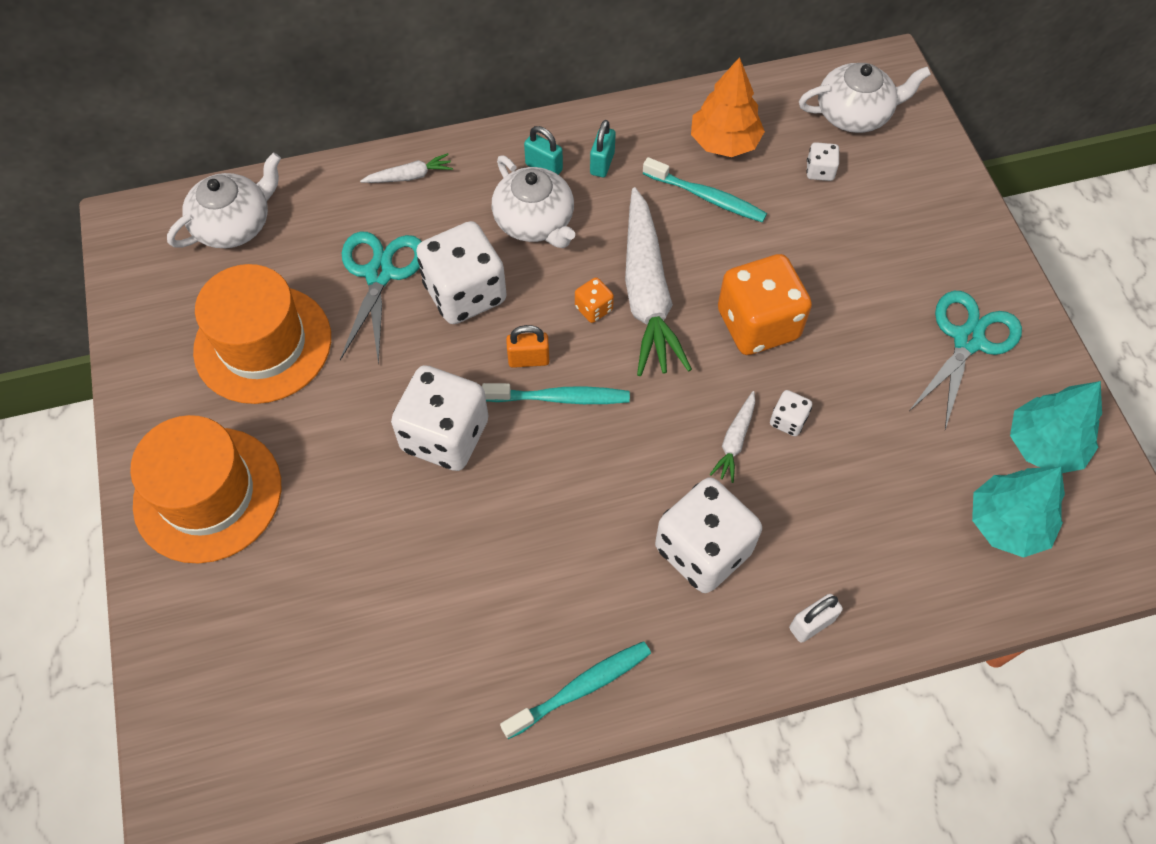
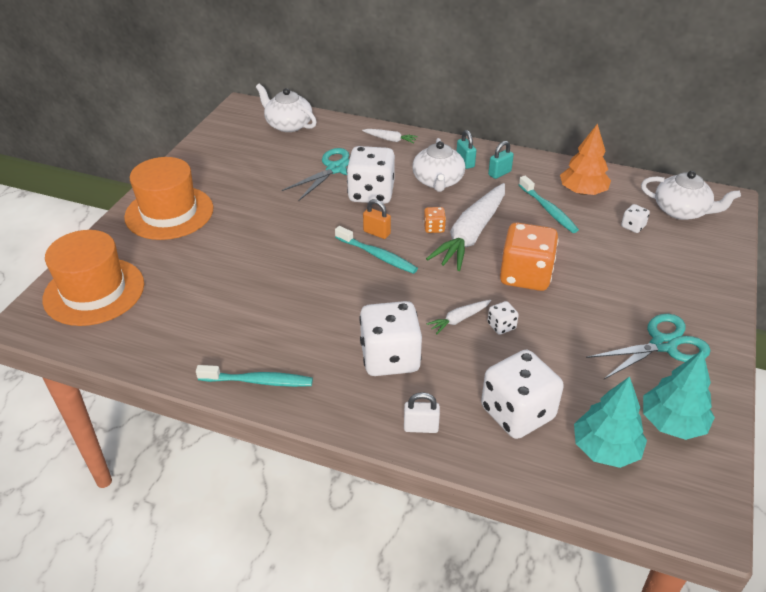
camera: 35 degrees right, 20 degrees down
white teapot [167,153,281,248] -> white teapot turned 135 degrees counterclockwise [256,84,317,132]
orange hat [193,264,331,404] -> orange hat moved to [42,230,144,326]
white dice [391,365,488,471] -> white dice moved to [481,350,564,439]

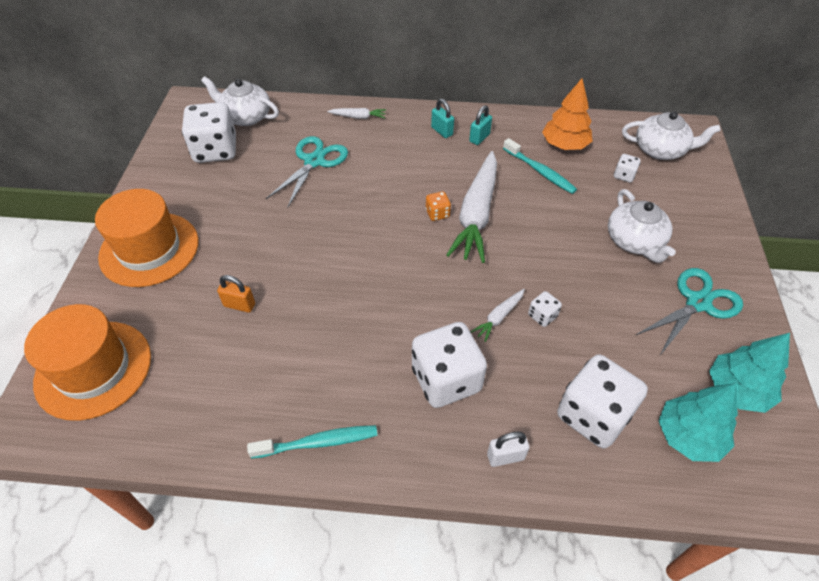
camera: 15 degrees left, 10 degrees up
turquoise toothbrush [335,226,418,274] -> none
white dice [346,146,395,204] -> white dice moved to [182,102,236,163]
orange padlock [363,199,391,239] -> orange padlock moved to [217,275,255,313]
white teapot [412,138,465,192] -> white teapot moved to [608,189,676,263]
orange dice [500,222,559,291] -> none

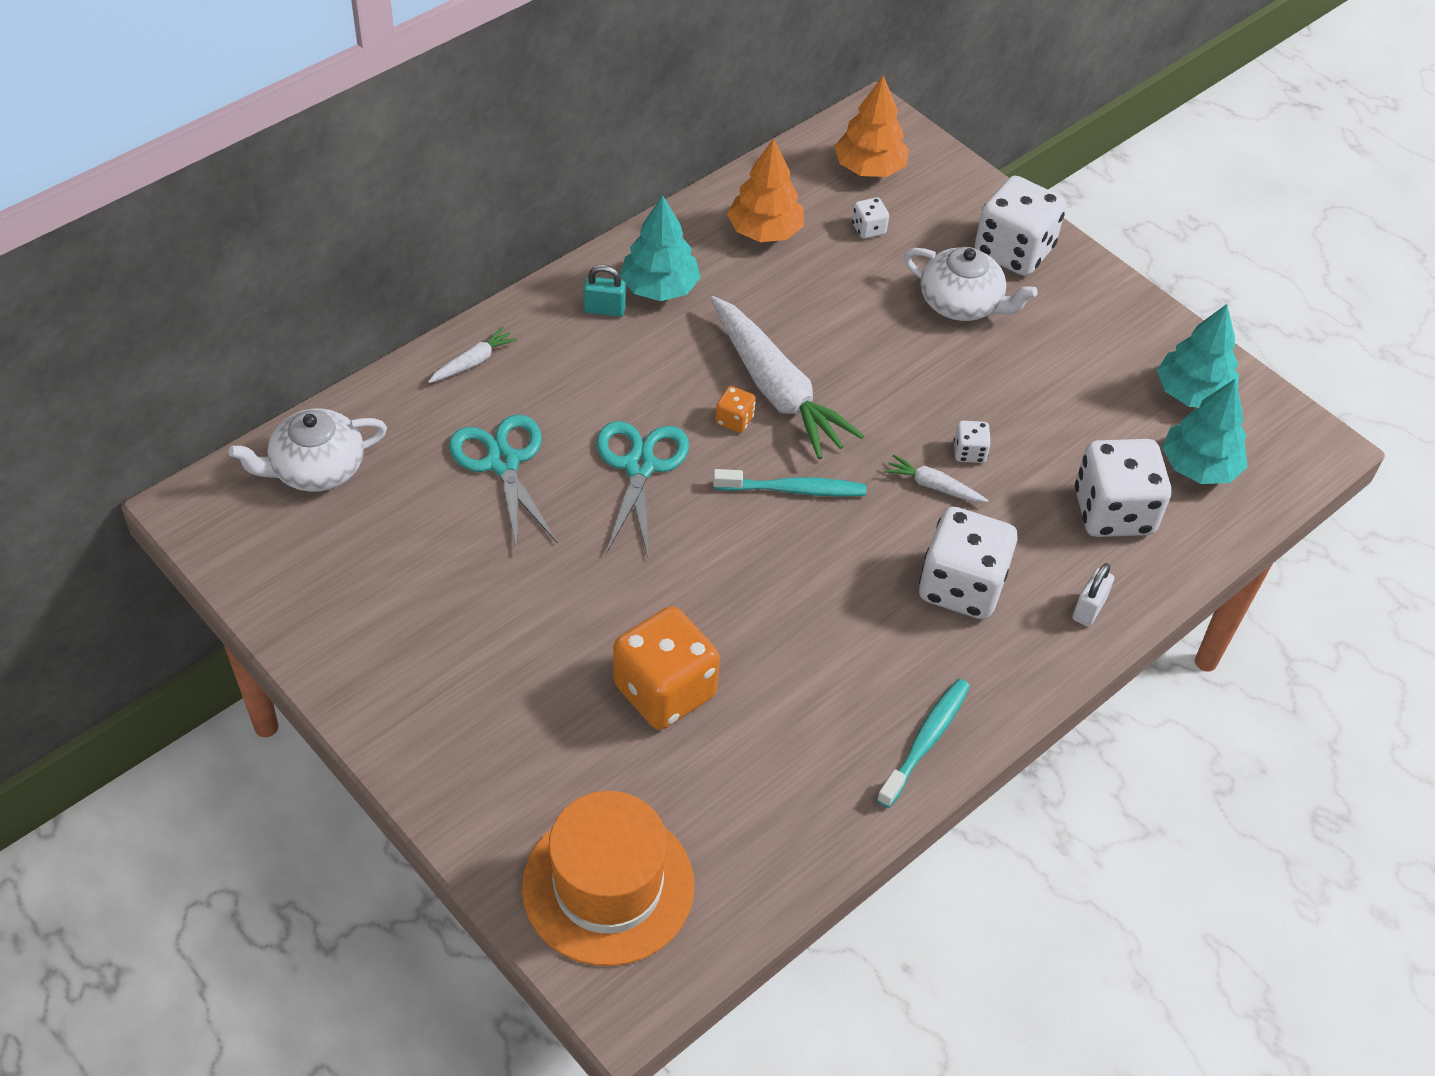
camera: 50 degrees left, 0 degrees up
orange hat [95,189,199,287] -> none
white dice [182,102,236,163] -> white dice moved to [975,176,1066,276]
orange padlock [217,275,255,313] -> orange dice [613,606,720,730]
turquoise padlock [469,105,492,145] -> turquoise tree [620,195,701,301]
white carrot [471,289,525,342] -> white carrot turned 120 degrees clockwise [885,454,988,502]
turquoise toothbrush [503,138,577,194] -> turquoise toothbrush moved to [713,469,866,497]
white teapot [622,111,721,160] -> orange tree [834,75,909,177]
turquoise scissors [636,268,743,355] -> turquoise scissors moved to [596,421,689,557]

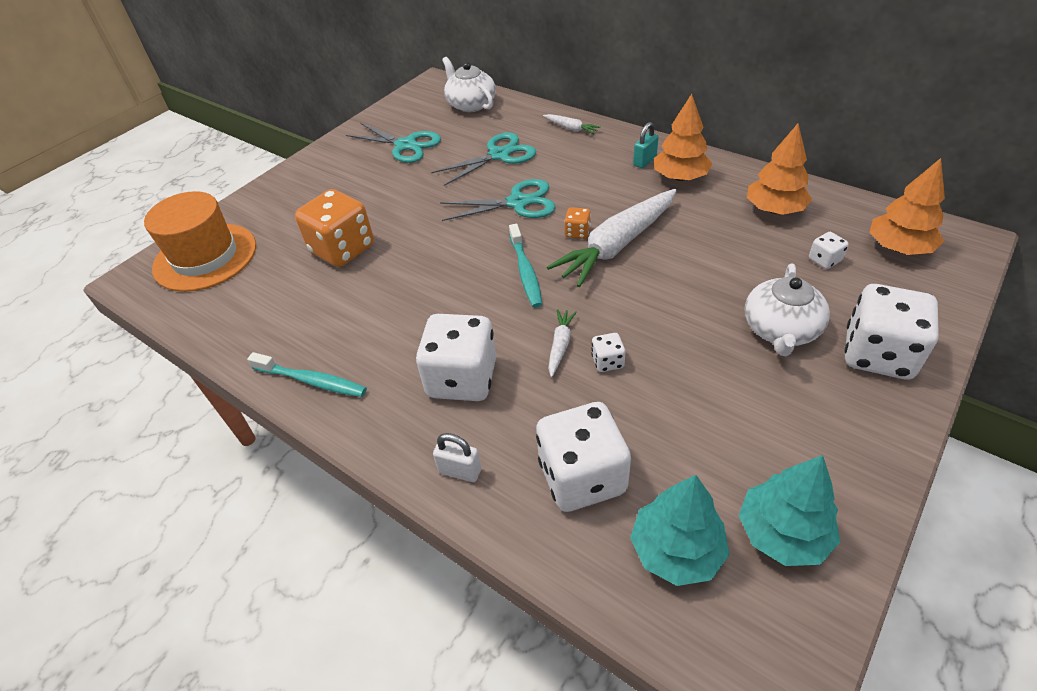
camera: 85 degrees right, 5 degrees down
turquoise padlock [584,265,626,317] -> turquoise padlock turned 45 degrees clockwise [633,122,659,168]
turquoise tree [620,195,701,301] -> orange tree [654,94,713,181]
none -> turquoise scissors [346,123,441,163]

